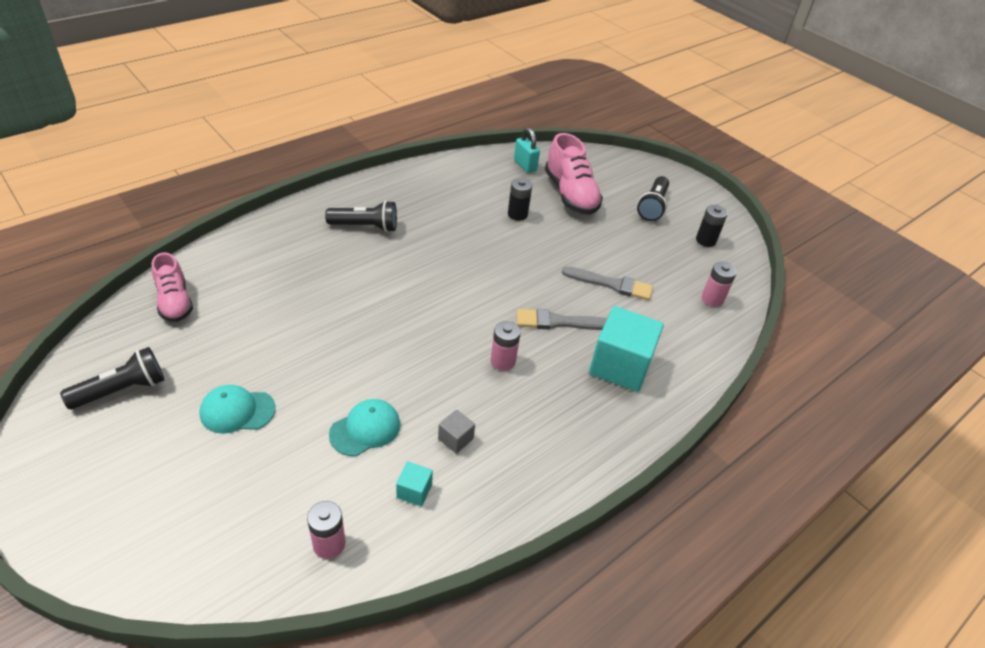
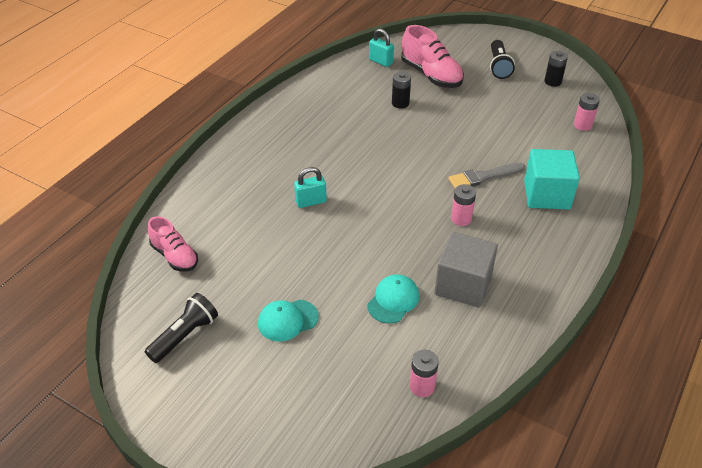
camera: 15 degrees left, 0 degrees up
black flashlight [325,201,397,232] -> none
turquoise cube [396,462,433,507] -> none
grey cube [438,410,475,454] -> grey cube [435,232,498,308], size x2.25
grey brush [562,266,653,301] -> none
none -> turquoise padlock [294,167,327,208]

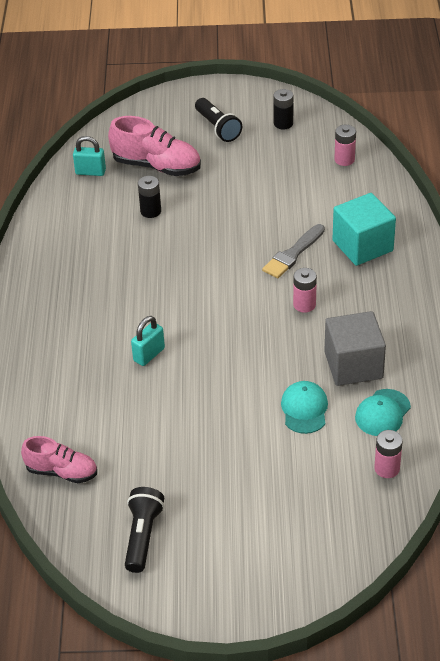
camera: 30 degrees left, 0 degrees up
turquoise cap [258,300,318,341] -> turquoise cap moved to [355,389,411,436]

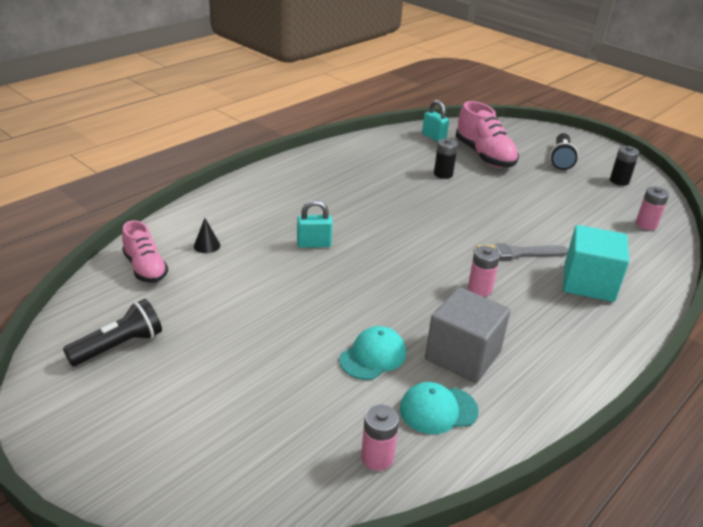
camera: 40 degrees right, 10 degrees down
none -> black cone [194,218,220,253]

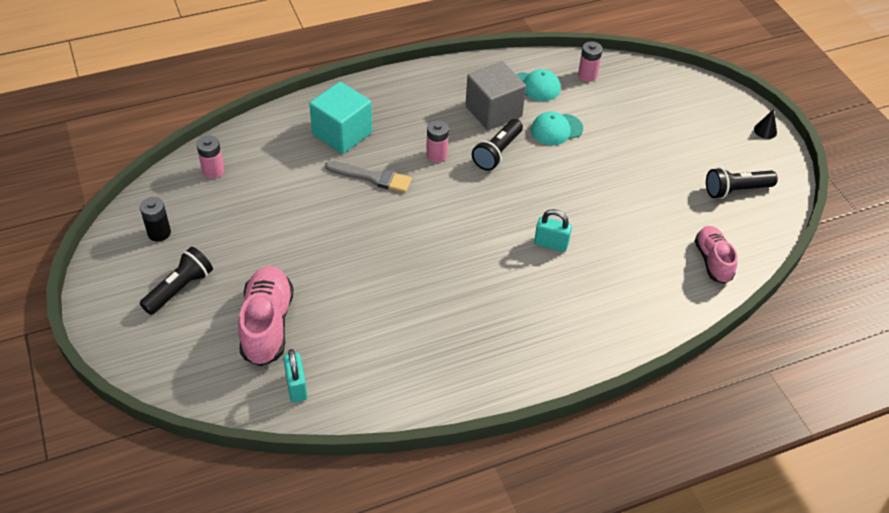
camera: 155 degrees left, 15 degrees up
black cone [194,218,220,253] -> black cone moved to [754,109,777,139]
black battery [434,138,458,179] -> none
none -> black flashlight [472,119,523,171]

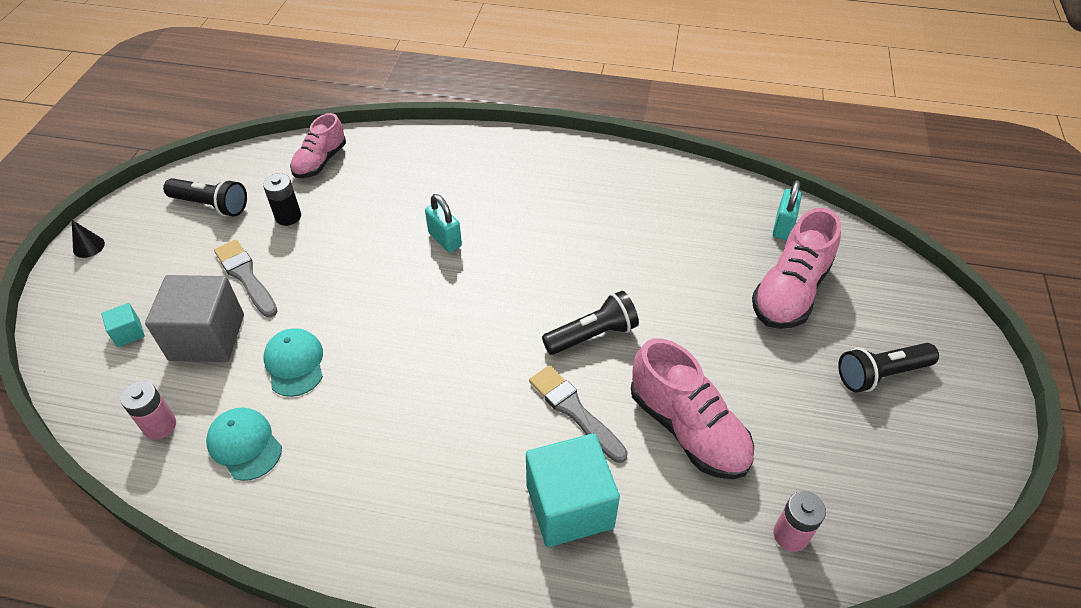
camera: 145 degrees left, 0 degrees up
black battery [140,197,171,242] -> black battery moved to [263,173,301,226]
pink battery [426,120,449,163] -> none
grey cube [466,61,526,130] -> grey cube moved to [145,275,244,362]
black flashlight [472,119,523,171] -> black flashlight moved to [542,291,639,355]
turquoise cap [531,112,583,145] -> turquoise cap turned 120 degrees counterclockwise [263,328,323,397]
none -> turquoise cube [101,303,145,347]
none -> grey brush [214,240,278,317]
none -> pink shoe [631,338,754,479]

